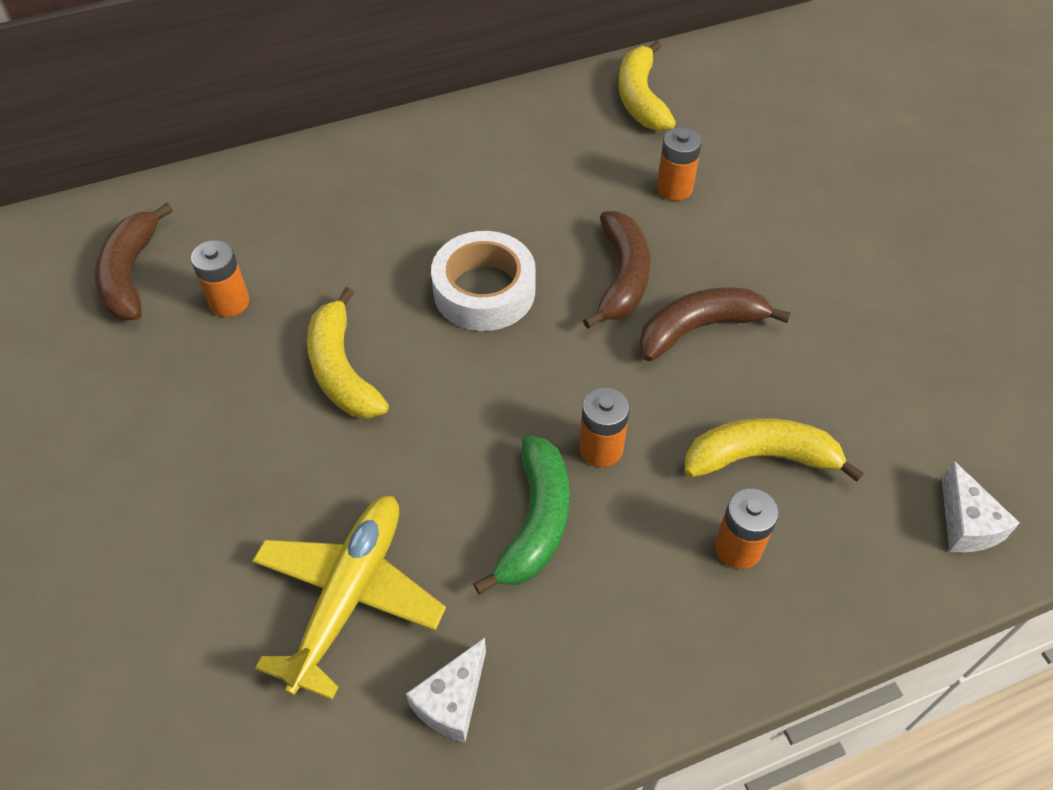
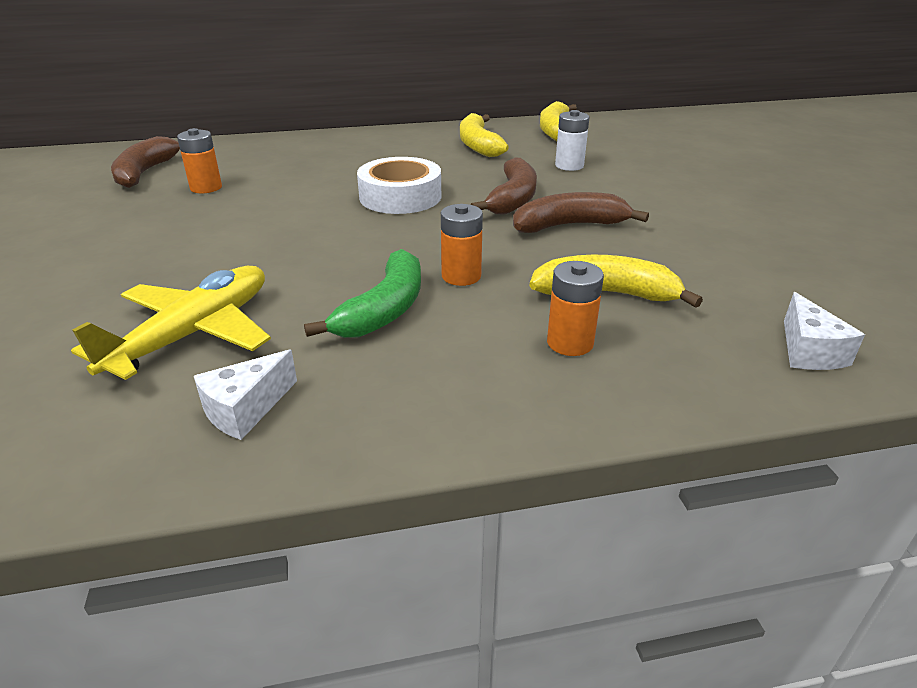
camera: 10 degrees right, 20 degrees down
yellow banana [307,287,389,419] -> yellow banana moved to [460,113,509,157]
orange battery [657,127,702,201] -> white battery [555,110,590,171]

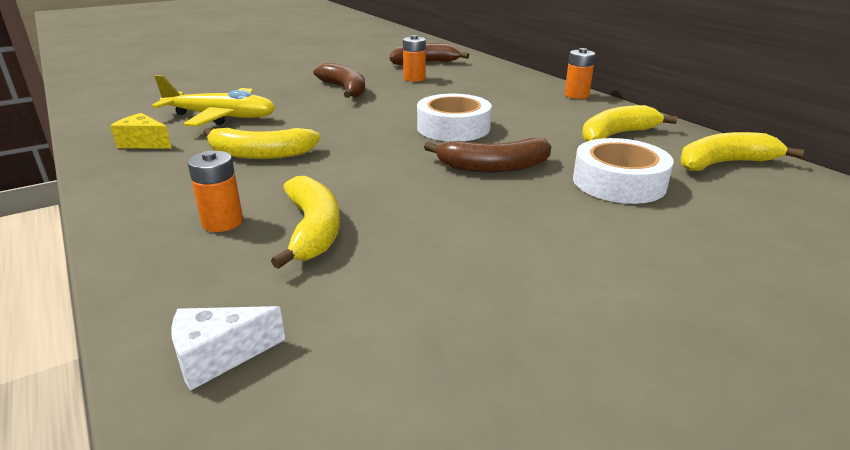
camera: 70 degrees right, 5 degrees down
white cheese [194,349,297,440] -> yellow cheese [110,113,172,149]
green banana [304,249,421,338] -> yellow banana [203,128,320,159]
orange battery [441,204,483,286] -> orange battery moved to [565,48,596,99]
brown banana [513,192,649,233] -> brown banana moved to [314,63,365,98]
white battery [555,110,590,171] -> white tape [573,138,674,204]

